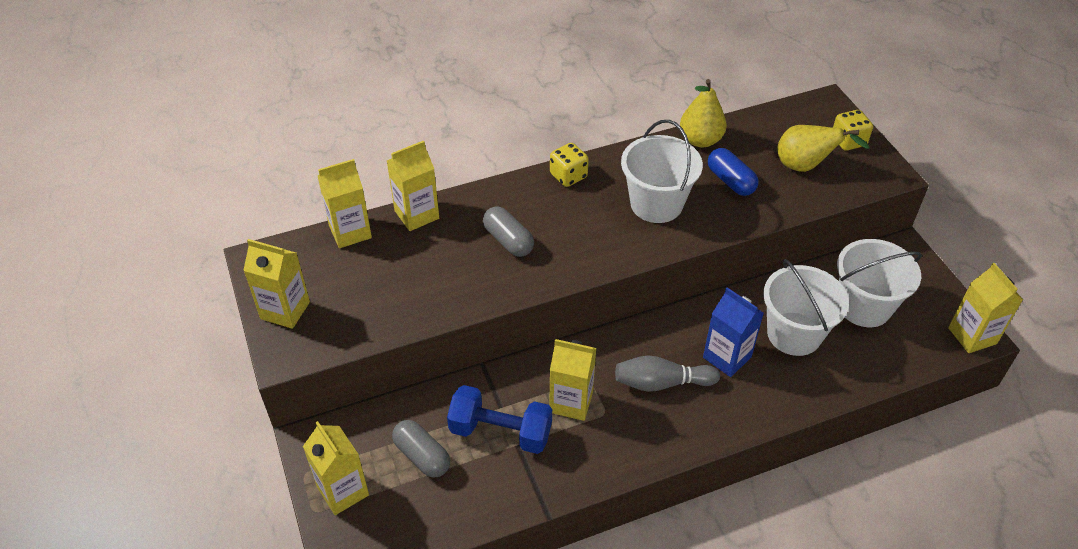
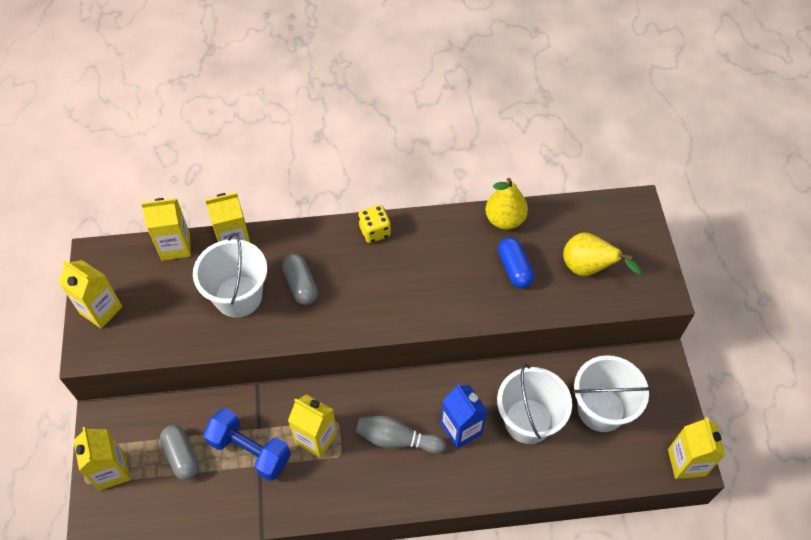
camera: 15 degrees right, 10 degrees up
white bucket [621,120,703,223] -> white bucket moved to [193,233,267,318]
yellow dice [833,110,873,151] -> none

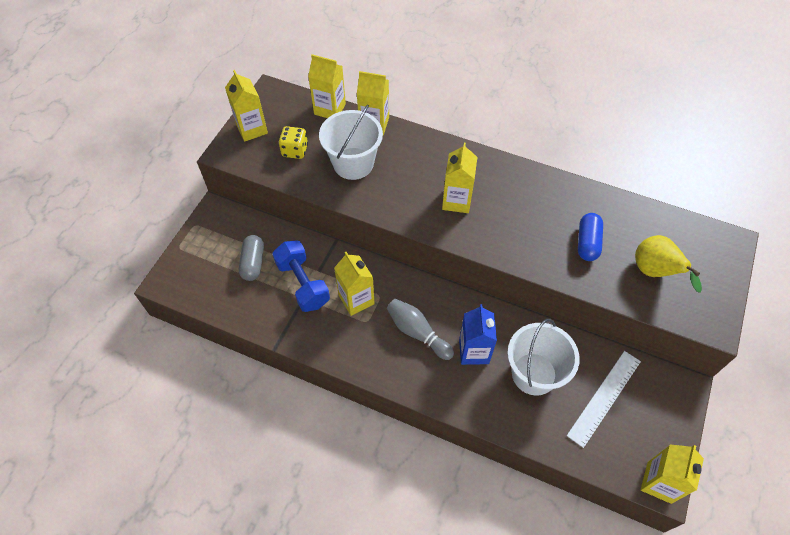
camera: 30 degrees right, 0 degrees up
yellow carton [73,427,130,491] -> yellow carton moved to [442,143,477,213]
grey capsule [282,254,318,305] -> none
yellow dice [358,205,391,243] -> yellow dice moved to [279,126,308,159]
yellow pear [485,178,528,230] -> none
white bucket [573,355,651,432] -> white ruler [567,351,641,448]

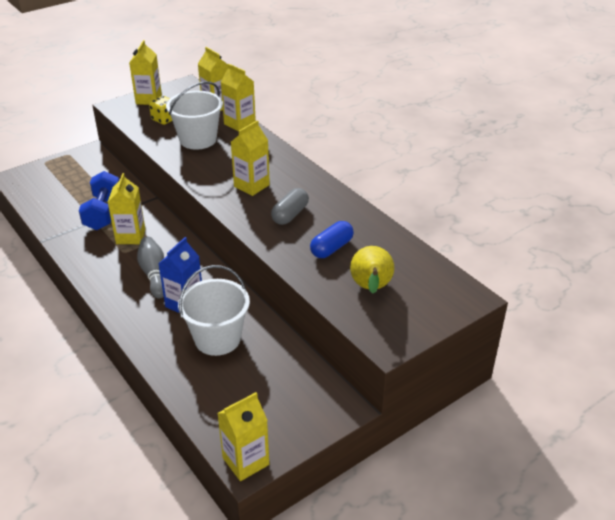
camera: 30 degrees right, 20 degrees down
grey capsule [239,235,264,281] -> grey capsule moved to [271,188,309,225]
white ruler [567,351,641,448] -> none

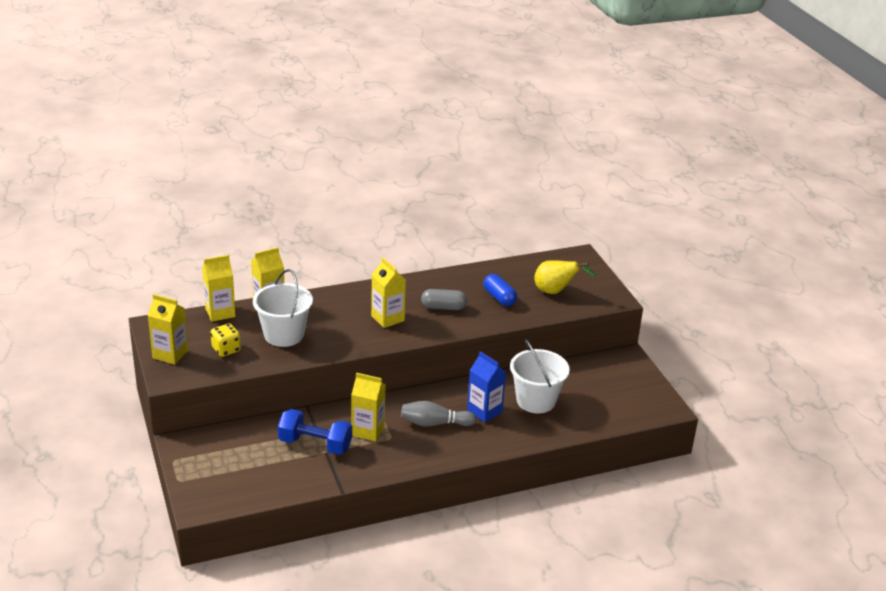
camera: 75 degrees left, 5 degrees down
yellow carton [217,392,269,481] -> none
grey capsule [271,188,309,225] -> grey capsule turned 45 degrees counterclockwise [421,289,467,310]

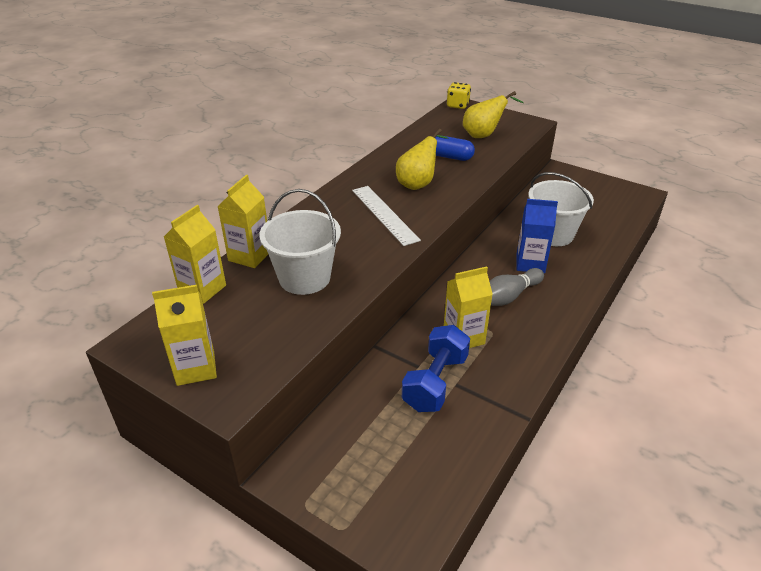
camera: 35 degrees left, 5 degrees up
yellow dice [211,323,241,357] -> yellow dice moved to [447,82,471,109]
blue dumbbell [278,409,352,455] -> blue dumbbell turned 45 degrees counterclockwise [402,325,470,412]
yellow carton [371,258,406,328] -> white ruler [352,186,421,246]
grey capsule [421,289,467,310] -> yellow pear [396,128,448,190]

